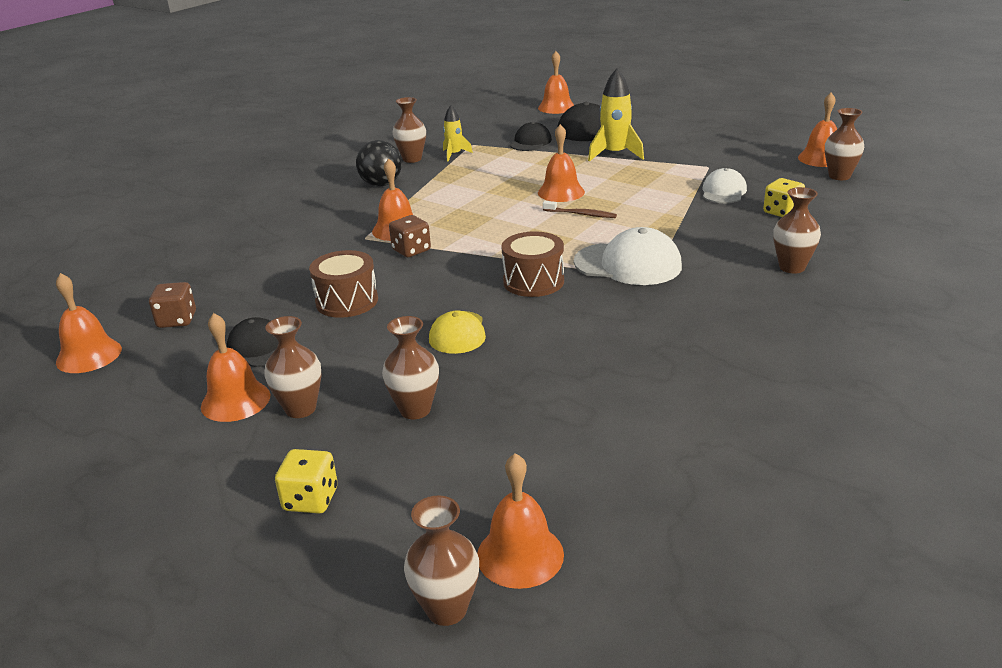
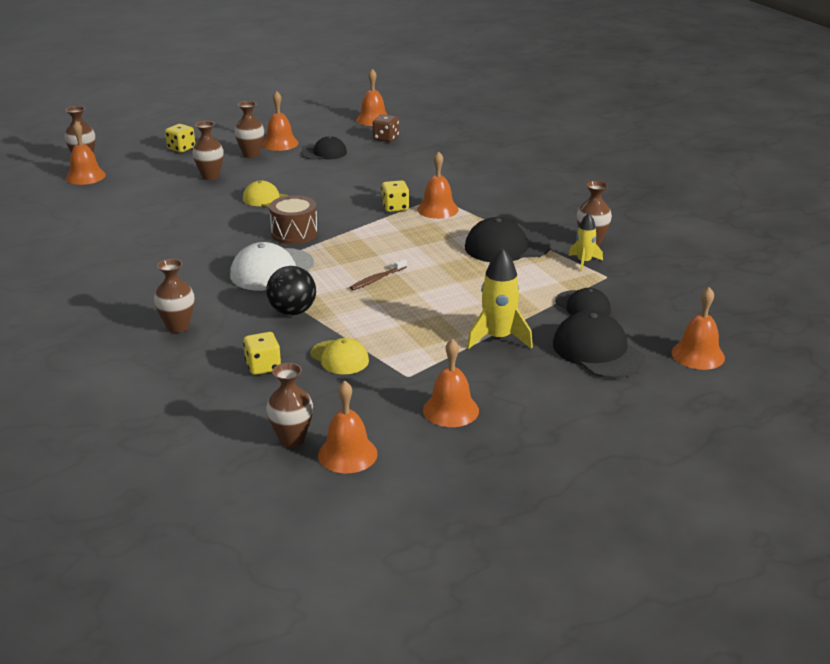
camera: 115 degrees right, 0 degrees up
brown drum [309,250,378,318] -> none
black ball [356,140,402,187] -> black ball moved to [266,266,316,315]
brown dice [389,215,431,257] -> yellow dice [381,180,409,212]
orange bell [538,124,585,202] -> orange bell moved to [423,339,479,427]
white cap [702,168,747,203] -> yellow cap [310,338,369,374]
none -> black cap [465,217,551,262]

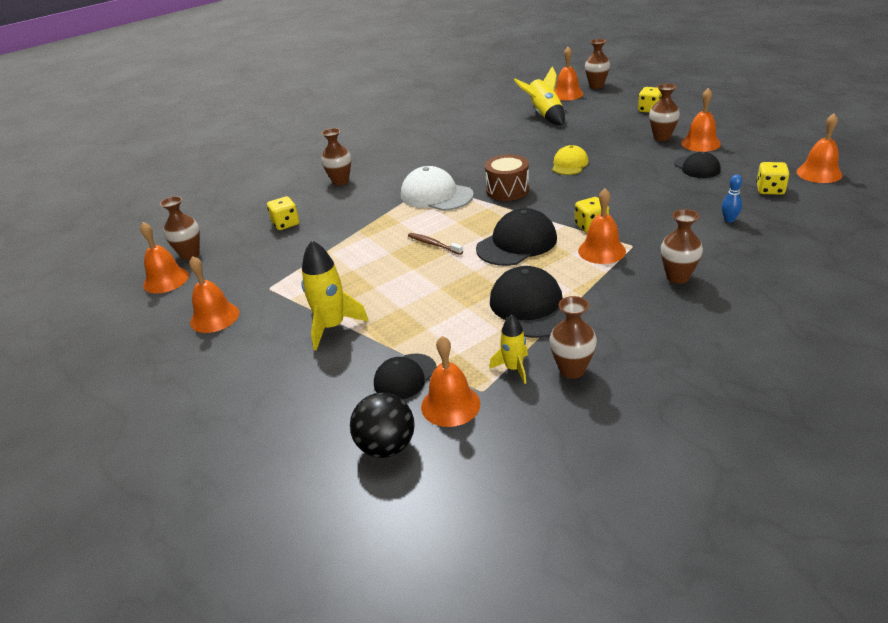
camera: 85 degrees right, 5 degrees up
brown vase [192,121,224,180] -> brown vase moved to [661,209,703,284]
black ball [266,266,316,315] -> black ball moved to [350,392,415,458]
yellow cap [310,338,369,374] -> none
brown dice [373,114,399,142] -> yellow dice [756,162,789,195]
black cap [553,310,645,378] -> black cap moved to [476,208,557,266]
orange bell [672,287,725,370] -> orange bell moved to [421,336,480,427]
none -> yellow rocket [514,67,565,125]
none -> blue bowling pin [721,175,742,222]

